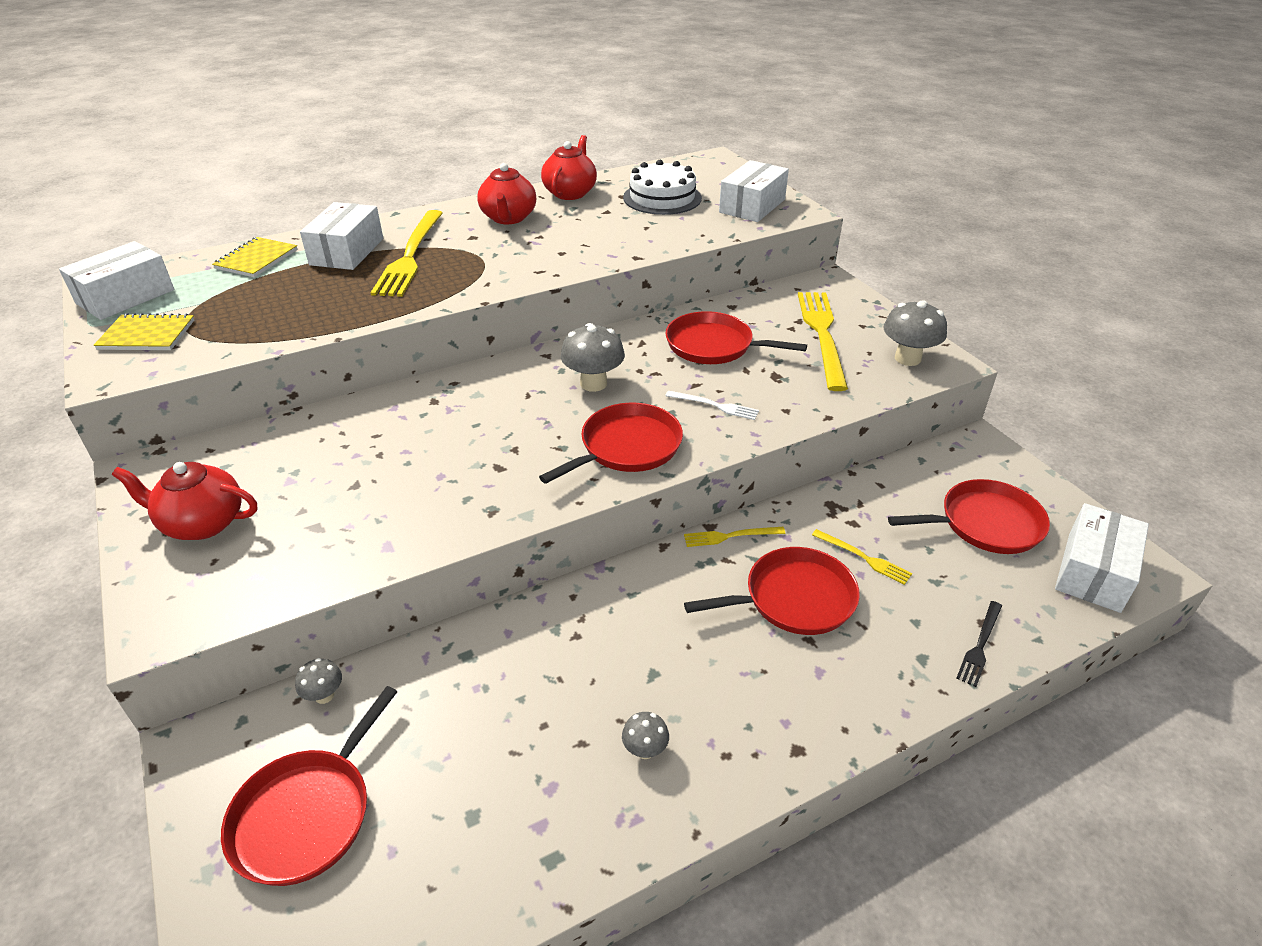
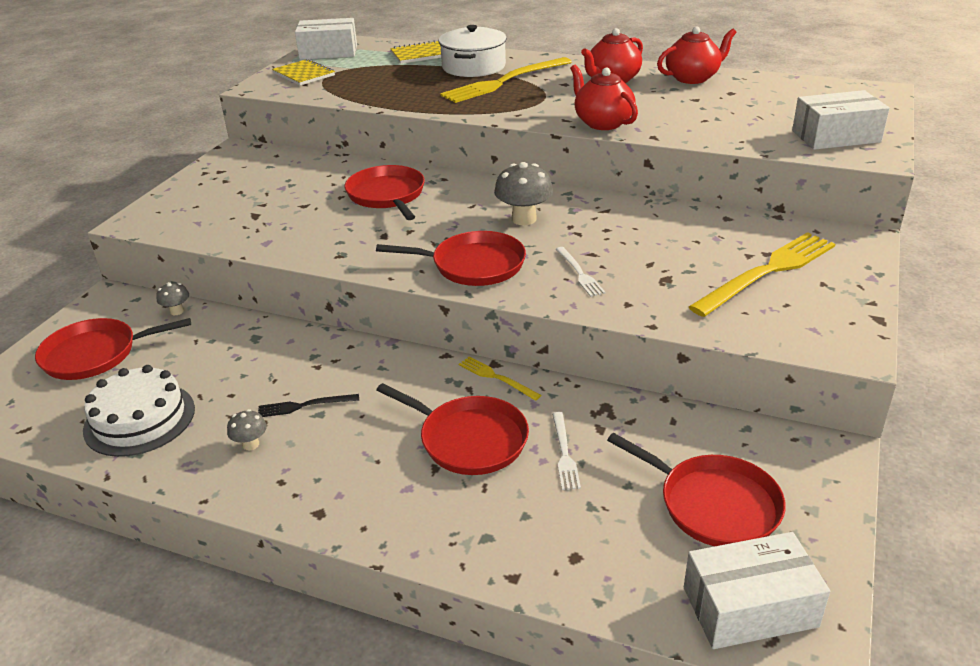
camera: 50 degrees right, 5 degrees down
red teapot [112,462,257,540] -> red teapot moved to [570,65,638,130]
white box [300,202,383,270] -> white pot [438,25,507,77]
white cake [623,160,702,215] -> white cake moved to [83,365,195,457]
red pan [665,311,807,364] -> red pan moved to [344,165,425,220]
yellow fork [812,529,912,585] -> white fork [552,412,581,490]
grey mushroom [883,300,947,366] -> none
black fork [956,601,1002,687] -> black fork moved to [258,394,359,417]

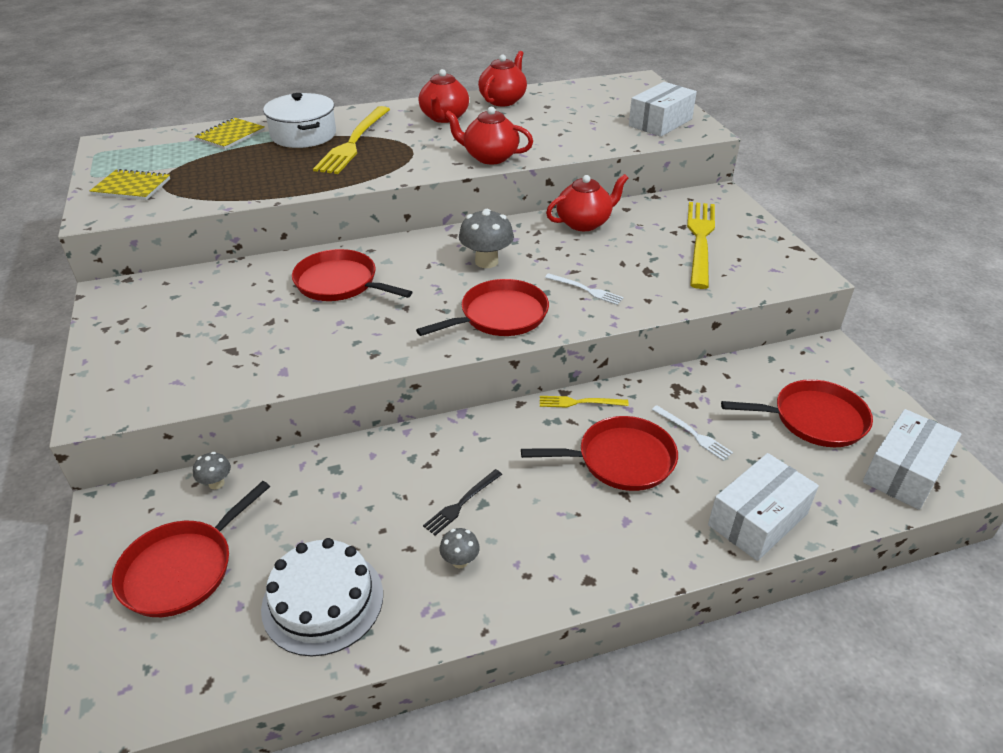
camera: 40 degrees left, 5 degrees up
white box [295,18,357,60] -> white box moved to [708,453,819,561]
none -> red teapot [546,174,628,231]

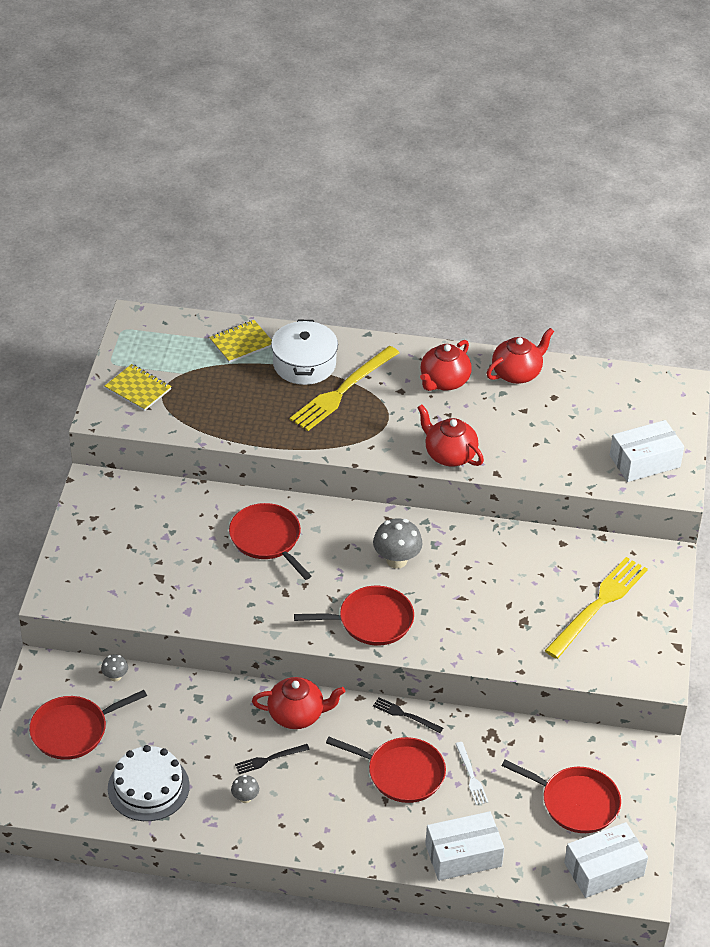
camera: 25 degrees right, 5 degrees up
yellow fork [540,396,629,407] -> black fork [373,697,443,733]
white fork [545,273,624,305] -> none
red teapot [546,174,628,231] -> red teapot moved to [252,677,345,729]

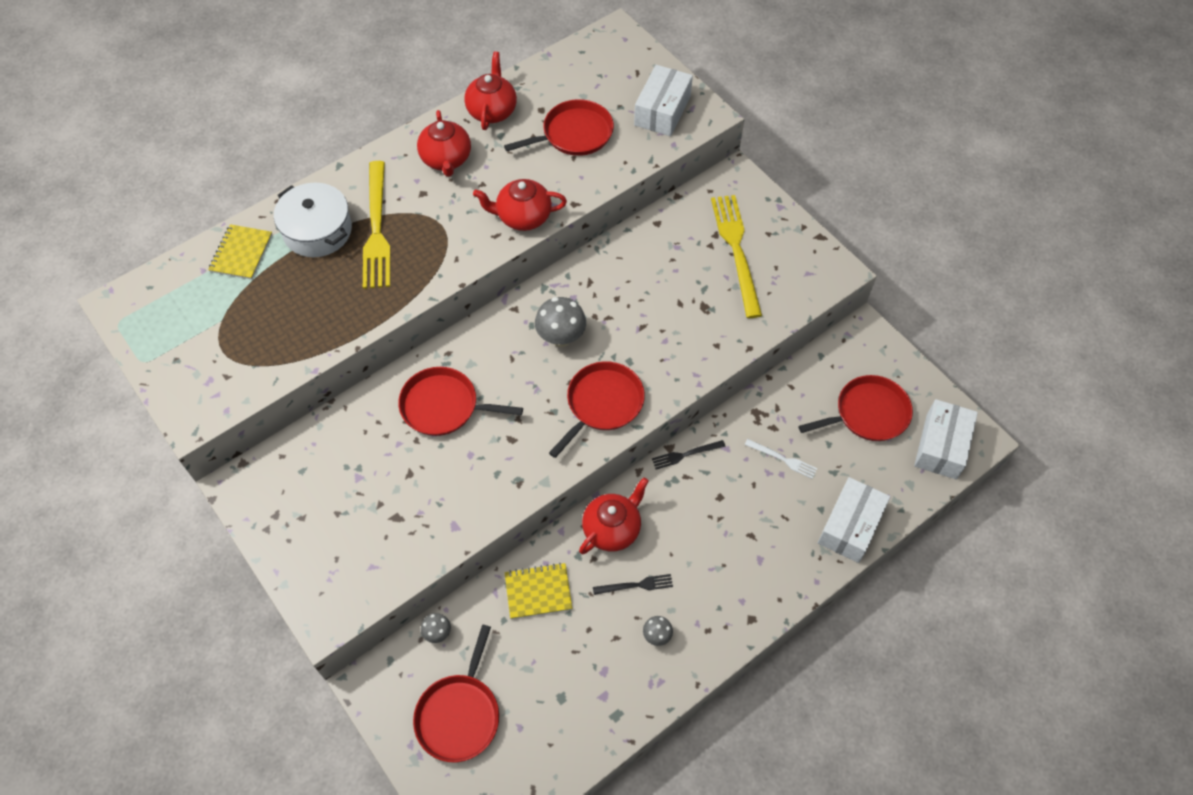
camera: 45 degrees left, 15 degrees up
yellow notebook [105,364,172,411] -> yellow notebook moved to [505,563,572,619]
white cake [108,745,190,821] -> none
black fork [235,744,310,774] -> black fork turned 120 degrees counterclockwise [593,574,673,595]
red pan [326,737,446,803] -> red pan moved to [504,99,614,156]

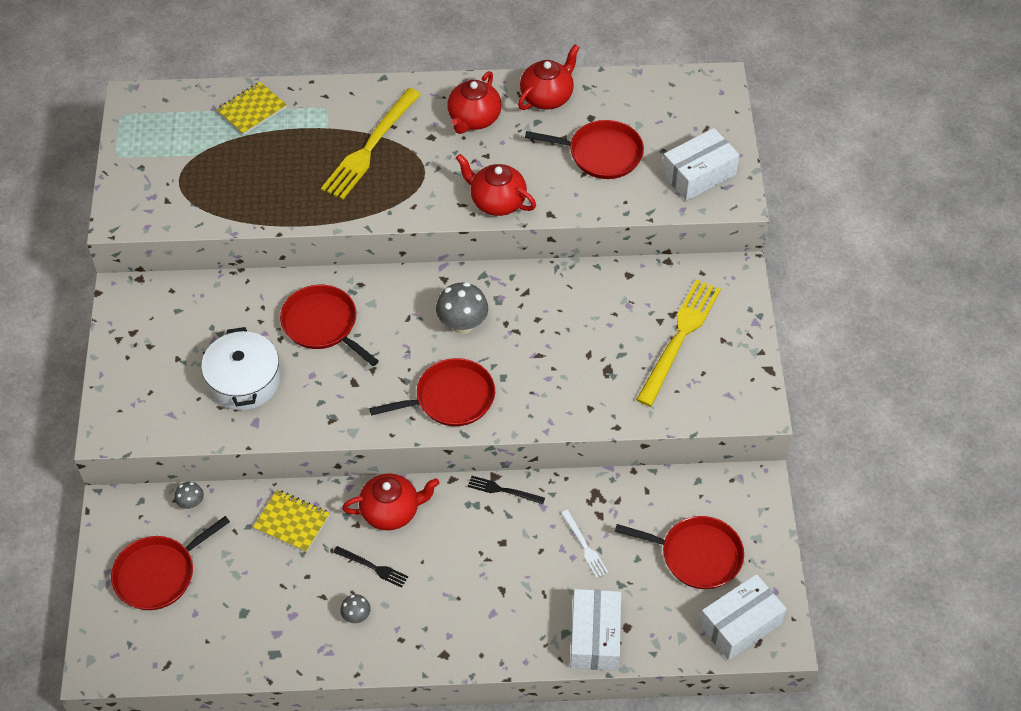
camera: 35 degrees right, 5 degrees down
white pot [274,183,352,257] -> white pot moved to [201,327,280,410]
white box [818,477,890,563] -> white box turned 60 degrees counterclockwise [570,589,621,671]

